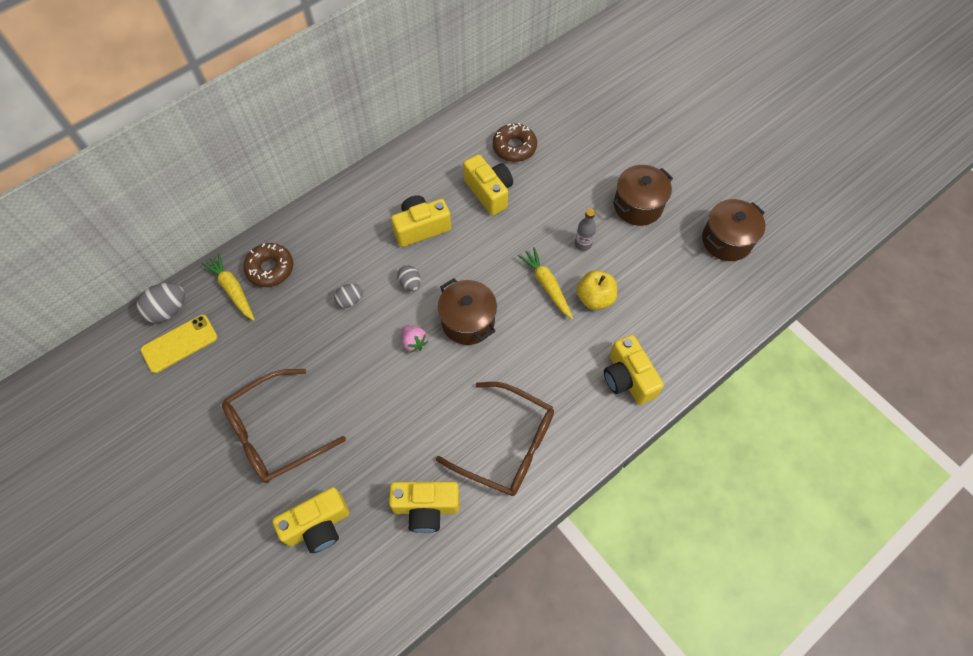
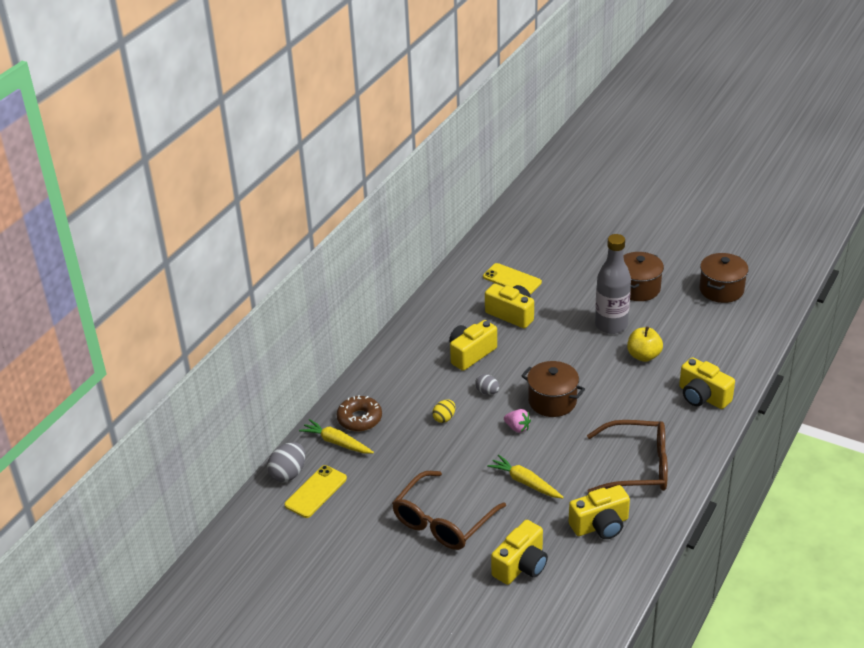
camera: 20 degrees left, 25 degrees down
grey egg [334,284,363,308] -> yellow egg [432,399,455,423]
brown donut [493,123,537,162] -> yellow phone [483,263,542,295]
yellow carrot [518,247,573,319] -> yellow carrot moved to [487,454,564,498]
grey bottle [575,208,596,251] -> grey bottle [595,234,631,334], size x2.14

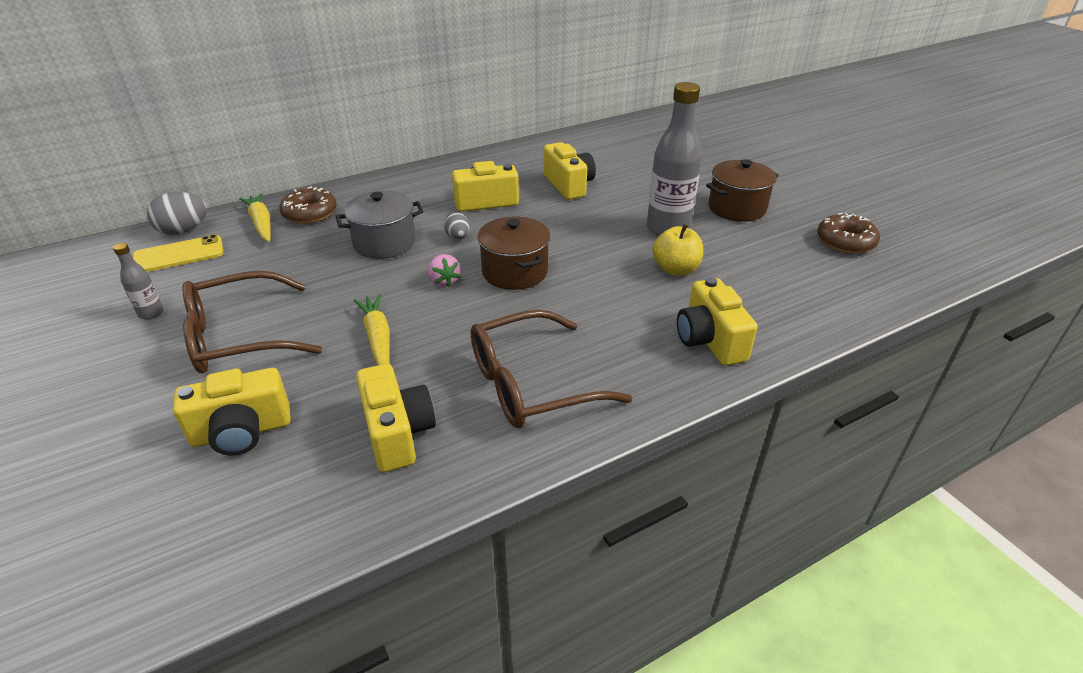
camera: 30 degrees right, 0 degrees up
yellow egg [432,399,455,423] -> grey pot [335,191,424,259]
yellow phone [483,263,542,295] -> none
yellow camera [569,485,630,539] -> yellow camera turned 120 degrees counterclockwise [356,364,436,472]
brown glasses [587,420,668,493] -> brown glasses turned 120 degrees clockwise [471,310,633,428]
brown pot [699,253,749,303] -> brown donut [817,213,880,254]
none -> grey bottle [113,243,164,319]

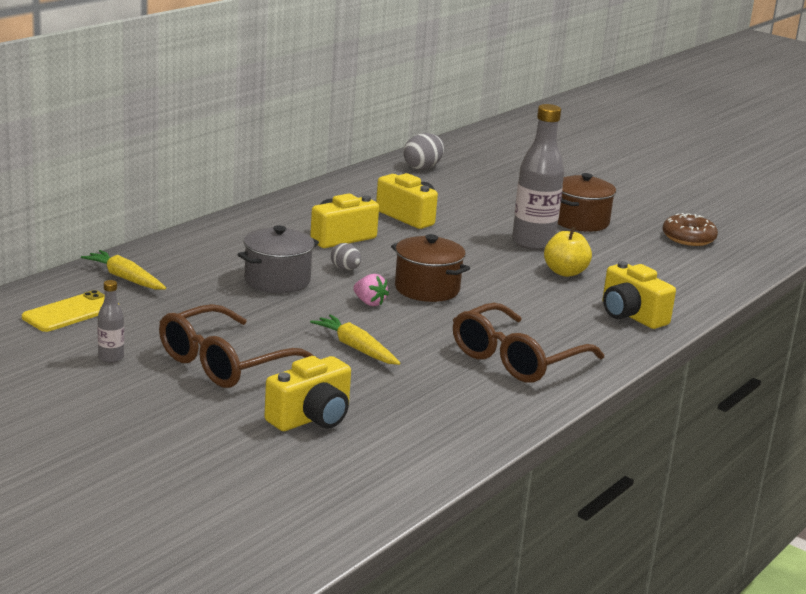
camera: 25 degrees left, 15 degrees down
grey egg [147,192,207,235] -> grey egg moved to [403,133,444,170]
brown donut [280,187,337,224] -> none
yellow camera [356,364,436,472] -> none

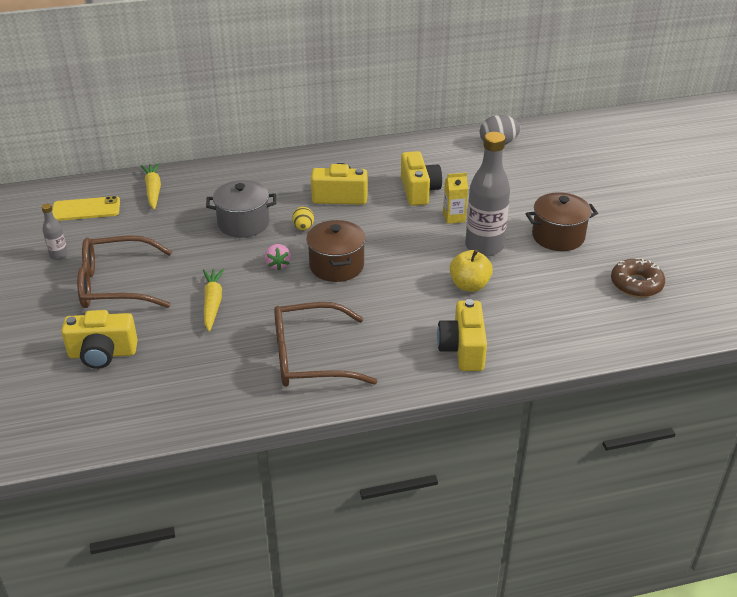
camera: 40 degrees right, 15 degrees up
grey egg [331,243,361,270] -> yellow egg [292,207,314,230]
none -> yellow carton [443,173,468,224]

